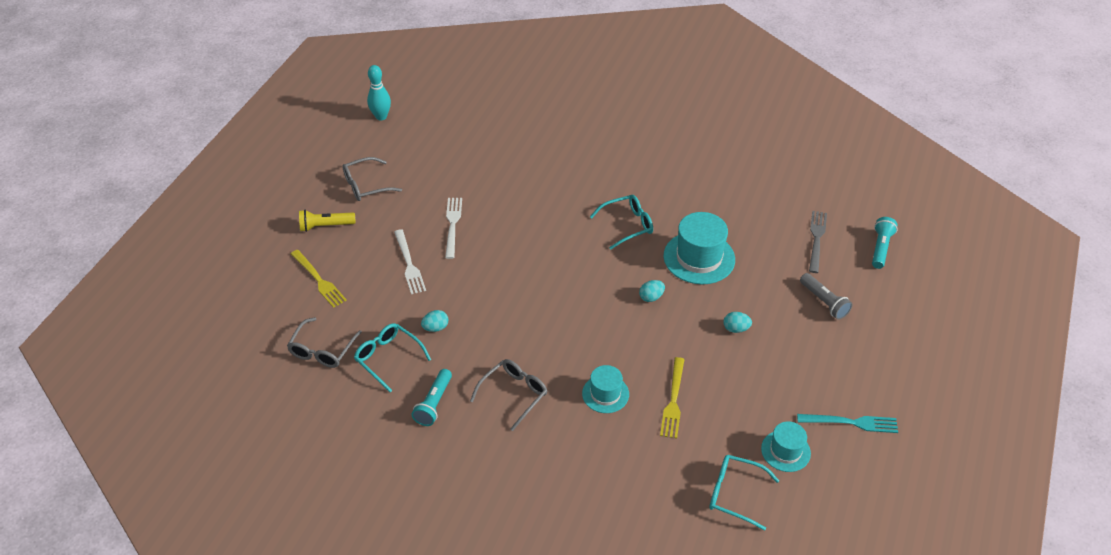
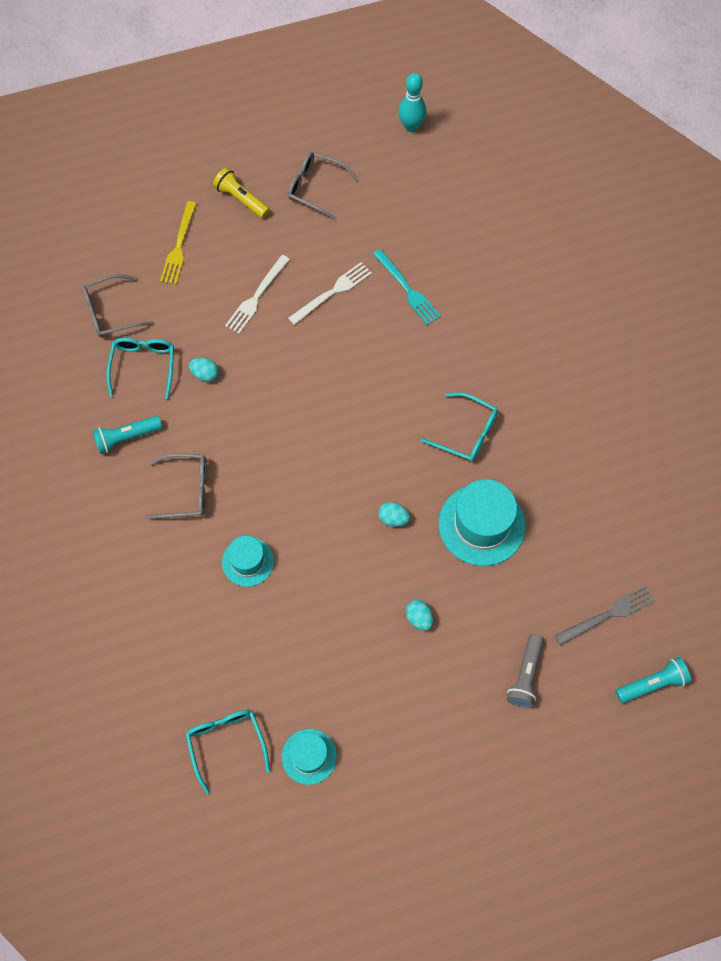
camera: 50 degrees right, 20 degrees up
yellow fork [660,357,685,439] -> none
turquoise fork [797,414,898,433] -> turquoise fork moved to [373,249,441,325]

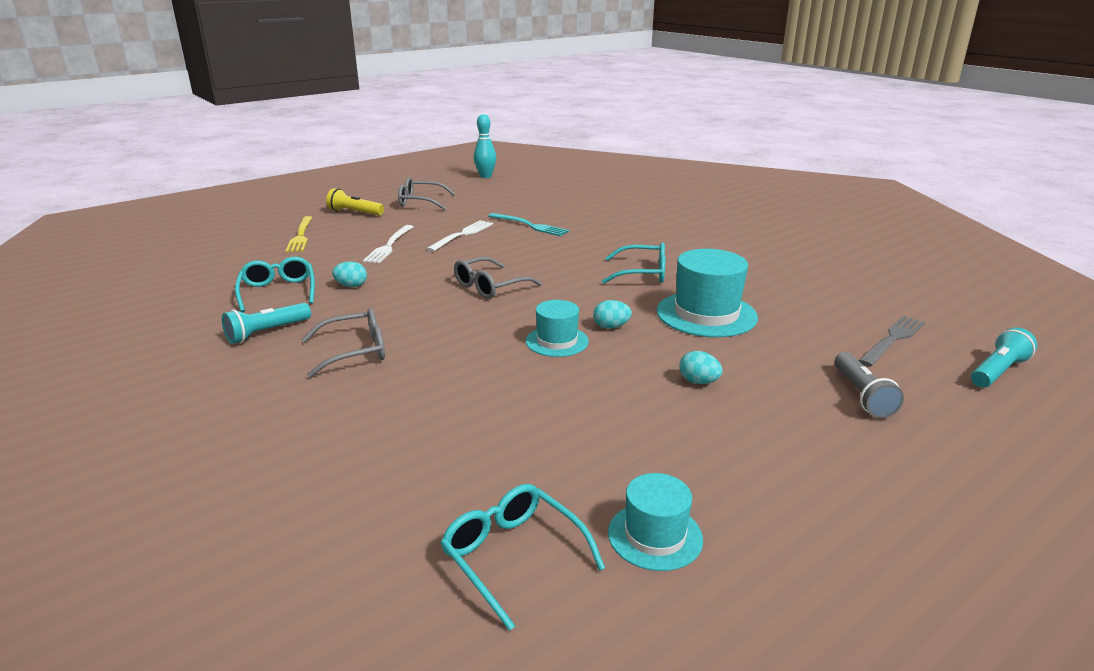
camera: 20 degrees left, 40 degrees down
grey glasses [82,274,153,337] -> grey glasses moved to [454,256,542,299]
turquoise hat [222,536,274,587] -> turquoise hat moved to [526,300,589,357]

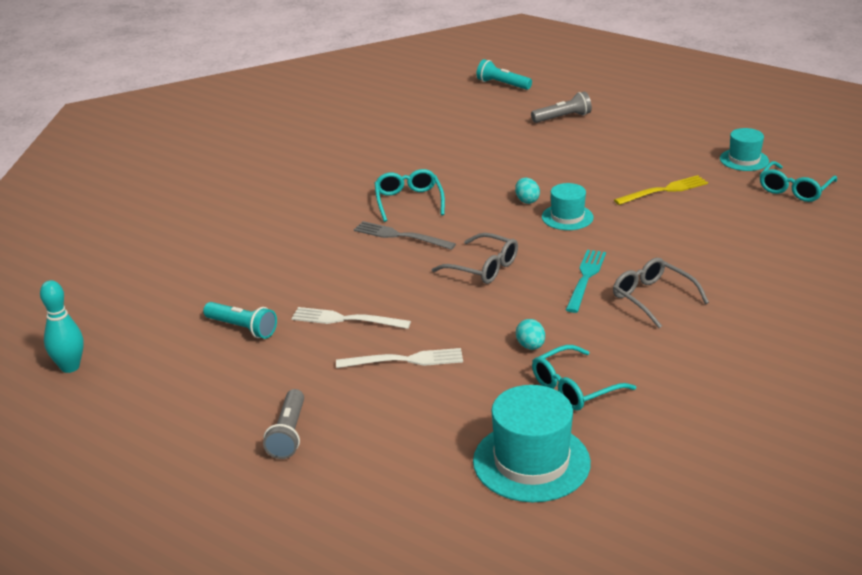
camera: 105 degrees left, 5 degrees up
turquoise flashlight [222,303,311,344] -> turquoise flashlight moved to [203,302,277,339]
yellow fork [286,216,313,252] -> yellow fork moved to [614,175,708,205]
yellow flashlight [326,188,384,216] -> grey flashlight [263,389,304,459]
grey glasses [398,177,455,210] -> none
turquoise fork [489,213,569,236] -> turquoise fork moved to [566,250,606,313]
turquoise hat [656,249,758,337] -> turquoise hat moved to [473,385,591,502]
turquoise egg [679,351,722,384] -> none
grey fork [858,315,925,367] -> grey fork moved to [354,221,456,250]

